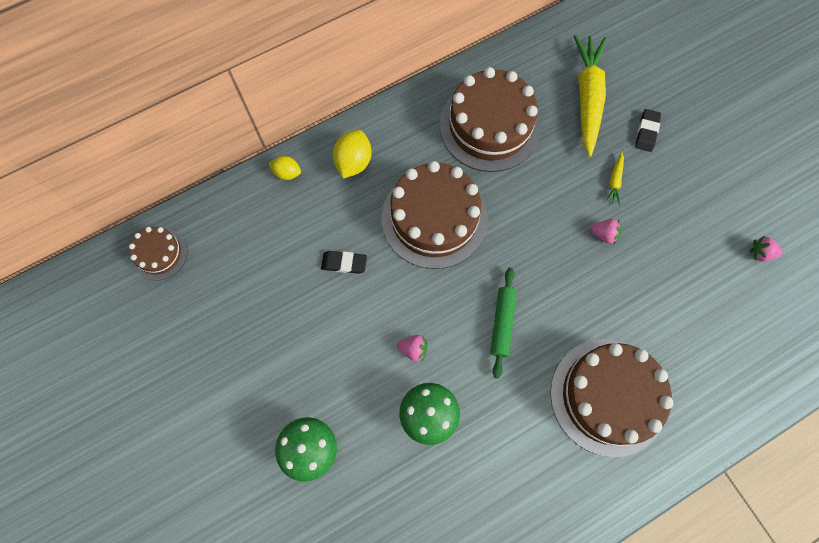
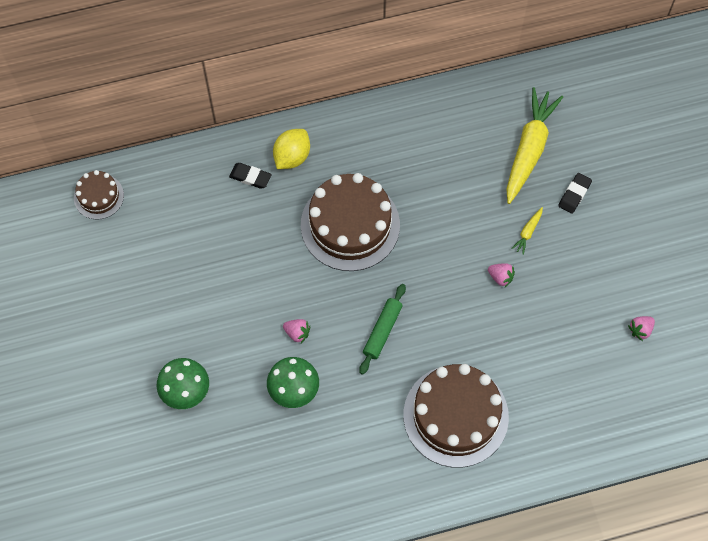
camera: 15 degrees right, 5 degrees down
yellow lemon [269,156,301,180] -> none
black eraser [321,251,367,274] -> black eraser moved to [229,163,271,189]
brown cake [439,67,541,172] -> none
pink strawberry [750,236,783,262] -> pink strawberry turned 60 degrees counterclockwise [628,316,655,341]

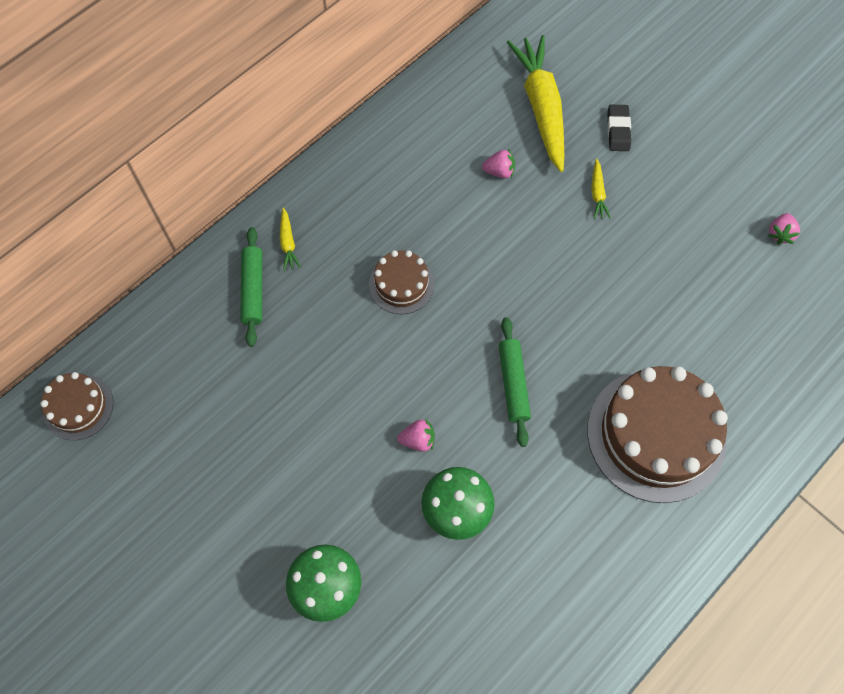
camera: 30 degrees left, 0 degrees up
black eraser [229,163,271,189] -> green rolling pin [240,227,262,347]
yellow lemon [273,129,310,169] -> yellow carrot [280,208,301,271]
brown cake [301,173,400,271] -> brown cake [369,250,434,314], size x0.51
pink strawberry [488,263,515,287] -> pink strawberry moved to [482,149,515,179]

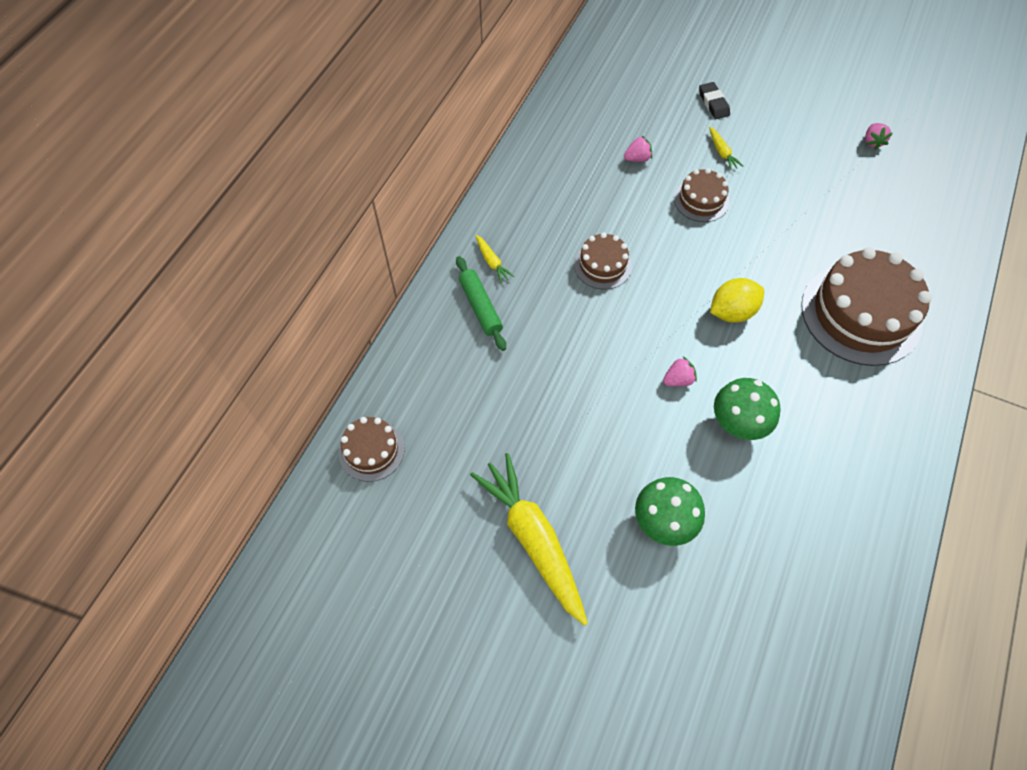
camera: 20 degrees left, 5 degrees down
green rolling pin [499,317,531,447] -> yellow lemon [710,278,764,323]
yellow carrot [507,35,564,172] -> yellow carrot moved to [470,453,588,626]
none -> brown cake [674,168,729,222]

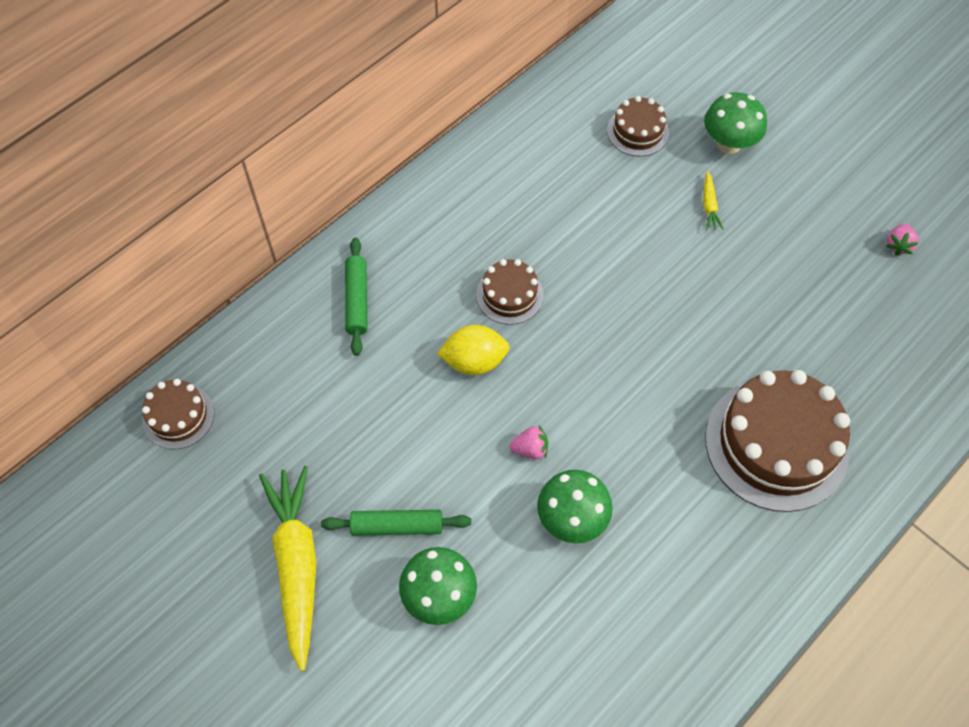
camera: 20 degrees right, 0 degrees up
yellow carrot [475,235,514,283] -> none
pink strawberry [624,136,652,162] -> none
brown cake [674,168,729,222] -> brown cake moved to [607,96,669,156]
black eraser [699,82,730,119] -> green mushroom [704,92,767,154]
yellow lemon [710,278,764,323] -> yellow lemon moved to [437,325,510,375]
none -> green rolling pin [321,510,471,536]

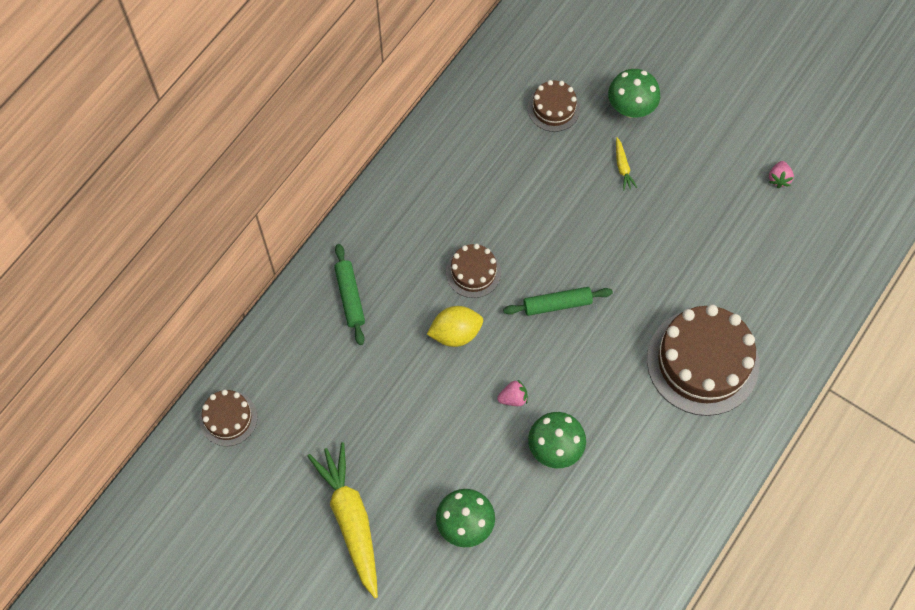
camera: 10 degrees left, 5 degrees up
green rolling pin [321,510,471,536] -> green rolling pin moved to [503,287,613,316]

